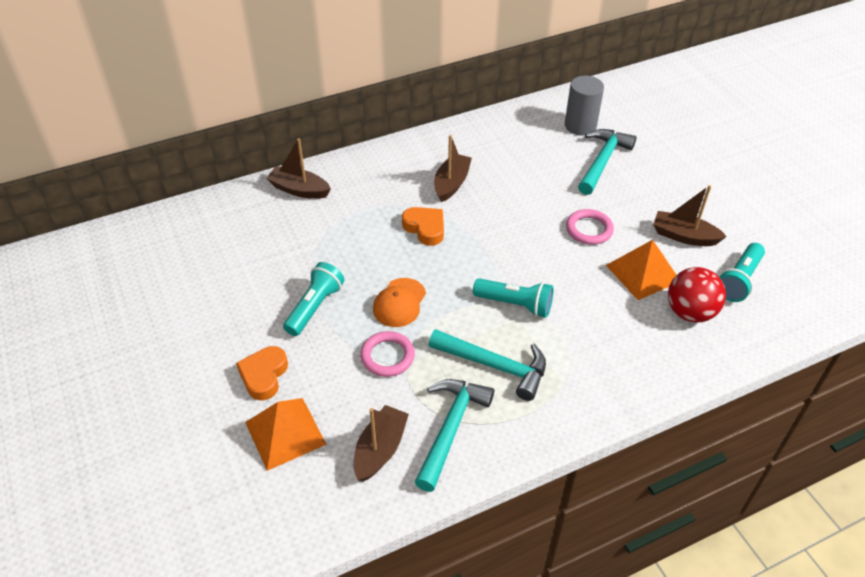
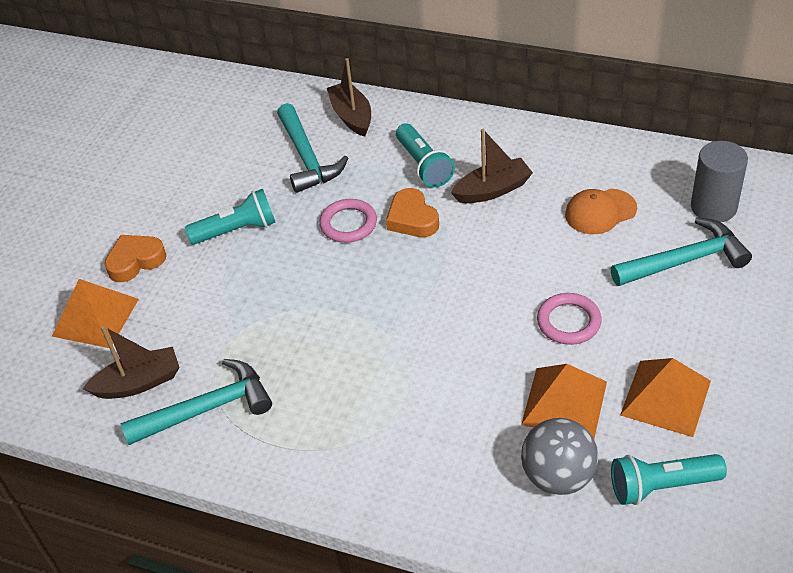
camera: 50 degrees right, 0 degrees up
pink ring [360,331,415,377] -> pink ring moved to [319,199,377,243]
orange cap [373,278,426,327] -> orange cap moved to [565,189,637,234]
orange heart [402,207,444,246] -> orange heart turned 150 degrees clockwise [386,188,439,237]
turquoise hammer [429,329,546,401] -> turquoise hammer moved to [277,103,348,193]
turquoise flashlight [473,278,554,317] -> turquoise flashlight moved to [396,123,455,188]
brown boat [653,185,727,246] -> orange pyramid [620,358,711,437]
red ball [668,267,726,323] -> grey ball [521,418,598,495]

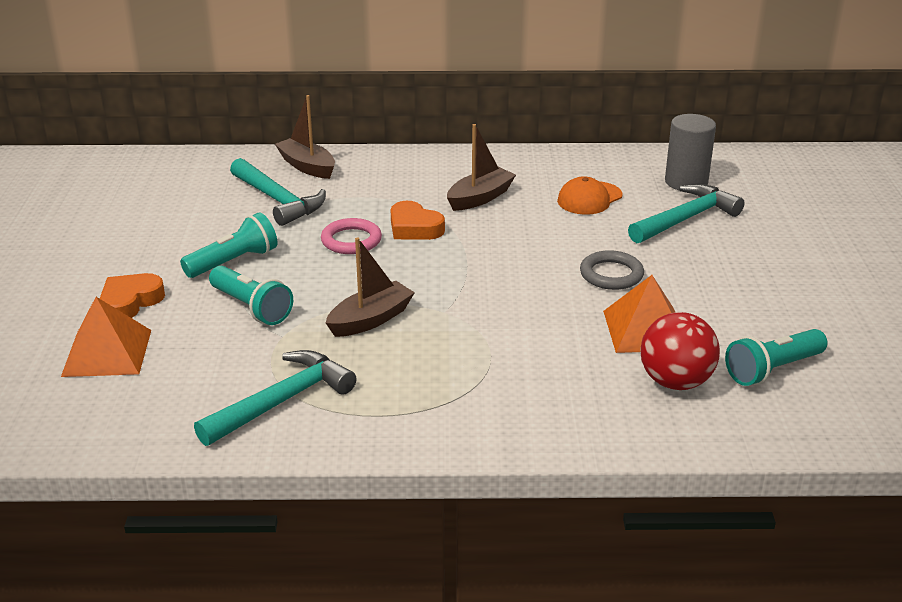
camera: 25 degrees left, 15 degrees down
brown boat [83,326,180,399] -> brown boat moved to [326,237,415,337]
turquoise flashlight [396,123,455,188] -> turquoise flashlight moved to [209,266,293,325]
grey ball [521,418,598,495] -> red ball [640,312,720,390]
pink ring [537,293,602,345] -> grey ring [580,250,644,290]
orange pyramid [620,358,711,437] -> none

